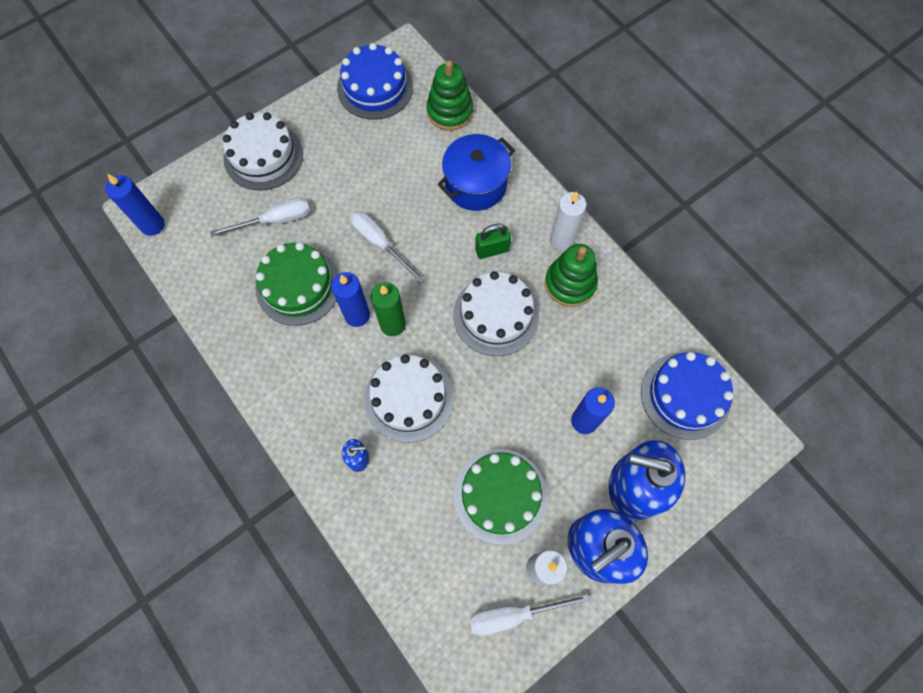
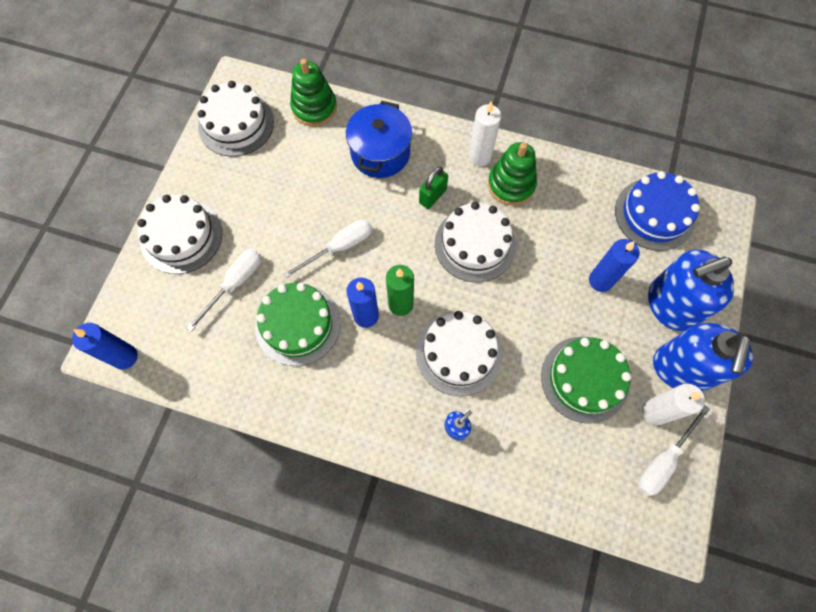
camera: 35 degrees left, 0 degrees up
blue cake [337,43,413,120] -> white cake [198,81,274,157]
white screwdriver [350,211,425,283] -> white screwdriver turned 135 degrees clockwise [283,219,373,278]

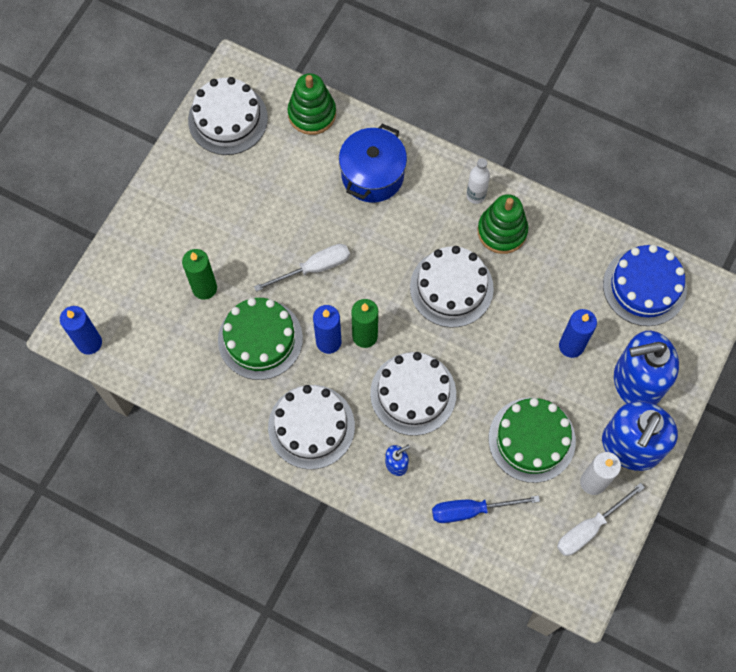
camera: 10 degrees right, 0 degrees up
white cake [137,195,222,274] -> white cake moved to [268,385,355,469]
white screwdriver [187,248,262,332] -> green candle [182,249,217,300]
green padlock [419,166,448,209] -> none
white candle [469,101,501,166] -> white bottle [466,158,490,204]
none -> blue screwdriver [432,495,540,523]

